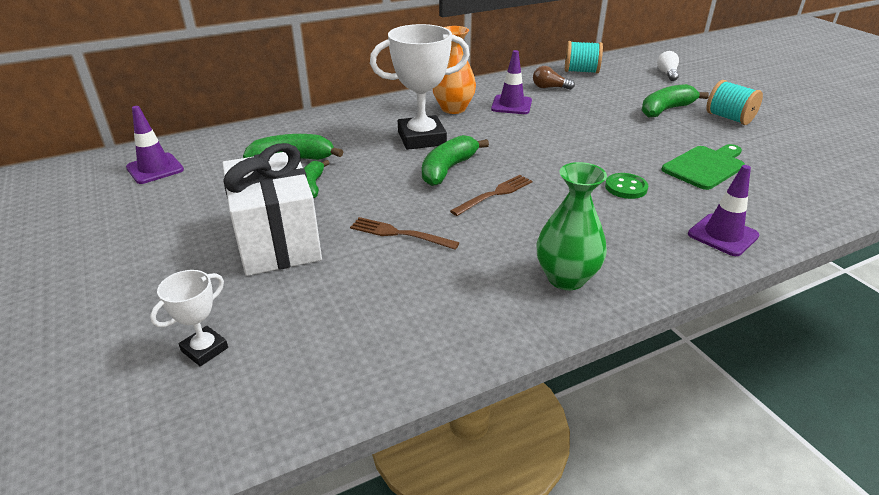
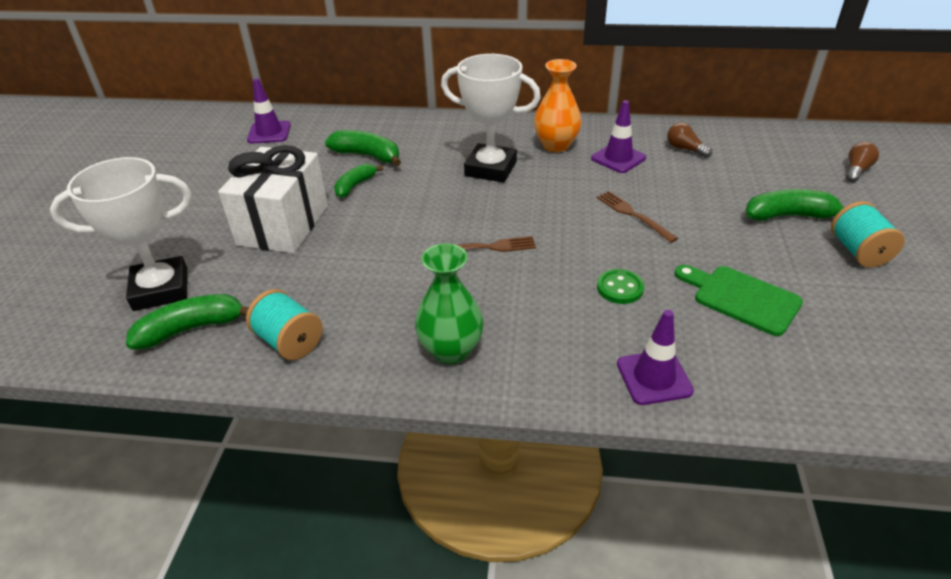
camera: 35 degrees right, 5 degrees up
white trophy [150,270,228,366] -> white trophy [50,157,192,311], size x2.00
brown fork [350,217,459,250] -> brown fork moved to [597,191,678,243]
green banana [422,135,489,186] -> green banana moved to [126,294,249,350]
turquoise spool [565,41,603,74] -> turquoise spool moved to [246,289,323,360]
white light bulb [657,51,679,81] -> brown light bulb [846,142,879,182]
green cutting board [662,144,745,190] -> green cutting board turned 135 degrees counterclockwise [674,265,803,336]

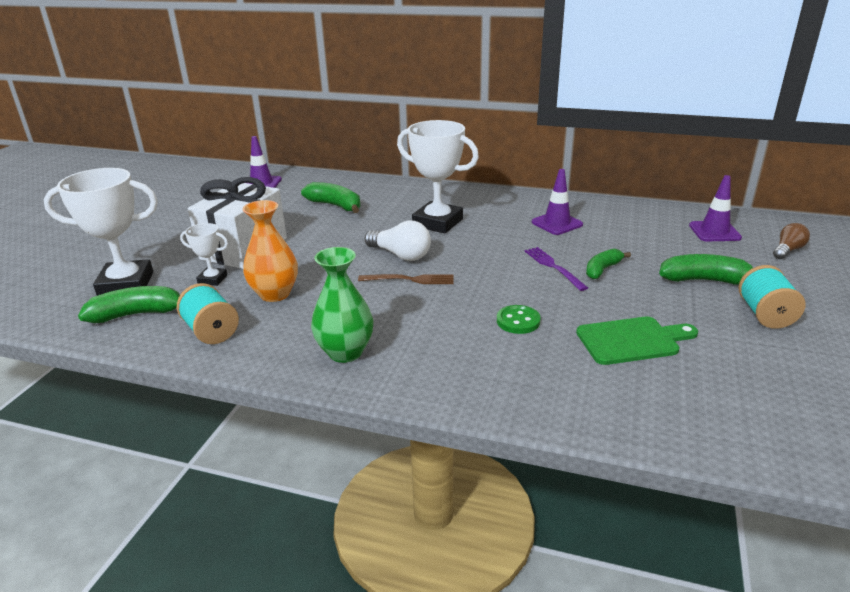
camera: 10 degrees right, 10 degrees down
green banana [334,164,383,198] -> green banana moved to [586,249,631,279]
orange vase [534,59,582,152] -> orange vase moved to [242,200,298,302]
brown fork [597,191,678,243] -> purple fork [525,247,588,291]
purple traffic cone [617,310,694,405] -> purple traffic cone moved to [689,175,742,241]
brown light bulb [667,122,712,158] -> none
green cutting board [674,265,803,336] -> green cutting board turned 120 degrees clockwise [576,316,698,365]
none -> white trophy [180,223,228,286]
none -> white light bulb [365,220,431,261]

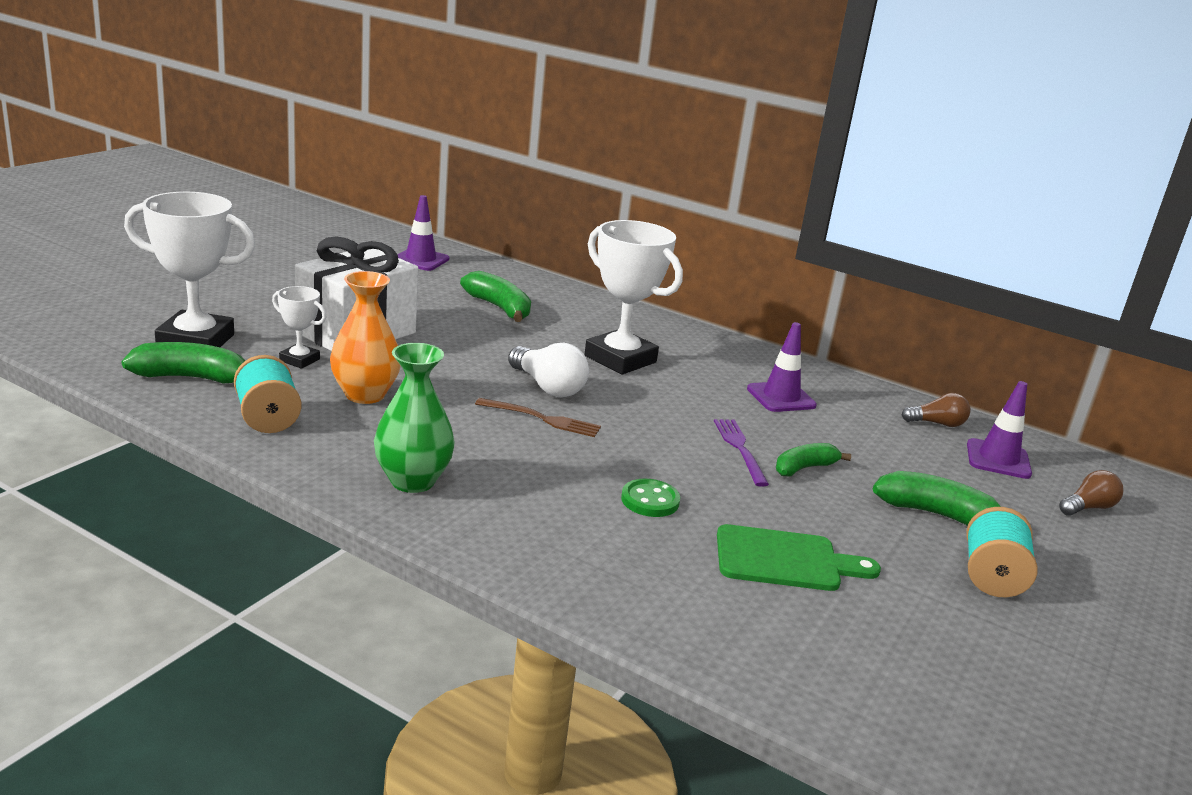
camera: 10 degrees right, 5 degrees down
none -> brown light bulb [902,393,971,427]

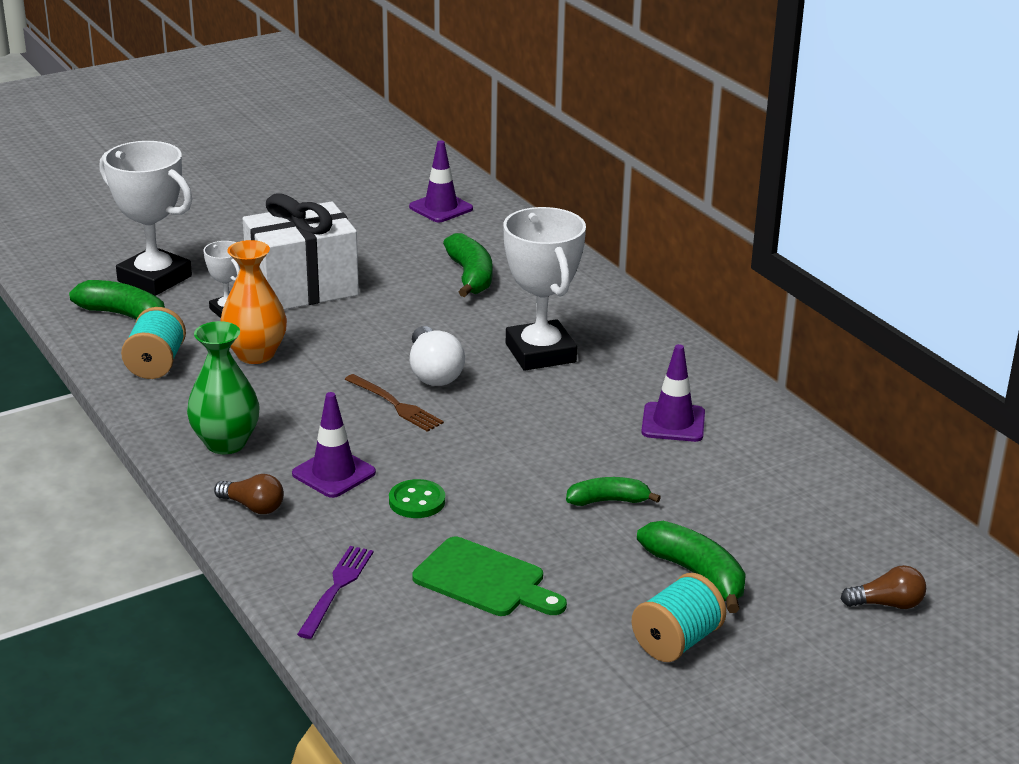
camera: 30 degrees right, 5 degrees up
purple fork [714,419,769,486] -> purple fork moved to [297,546,374,639]
brown light bulb [902,393,971,427] -> brown light bulb moved to [214,474,284,514]
purple traffic cone [967,381,1032,479] -> purple traffic cone moved to [292,392,376,498]

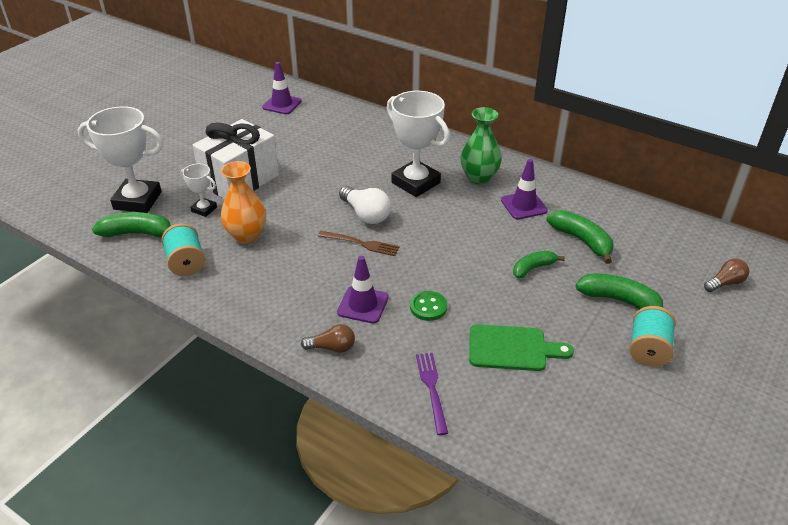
camera: 25 degrees left, 10 degrees up
green vase [187,321,260,454] -> green vase moved to [460,107,502,184]
green banana [443,233,493,297] -> green banana moved to [547,210,614,264]

